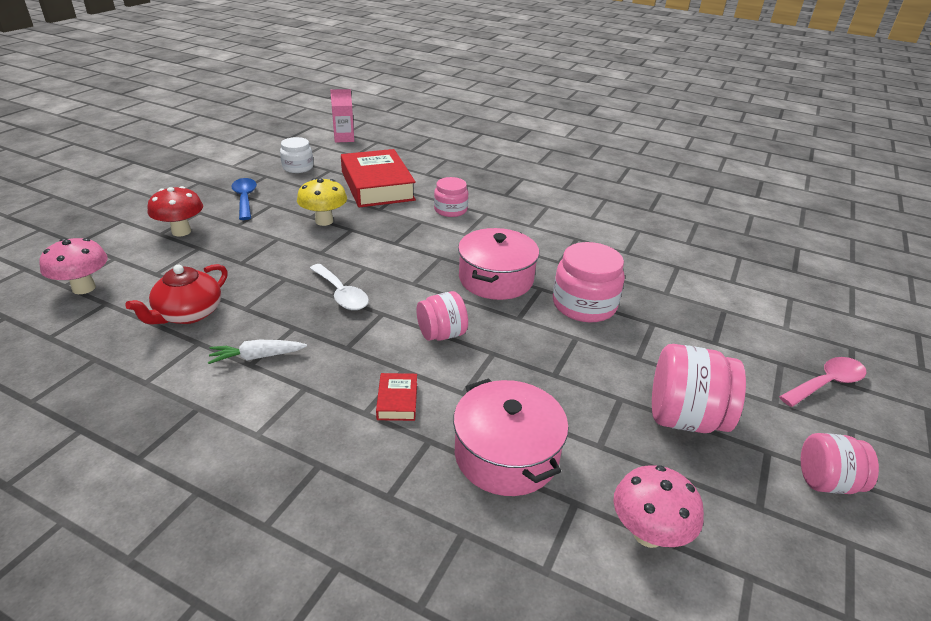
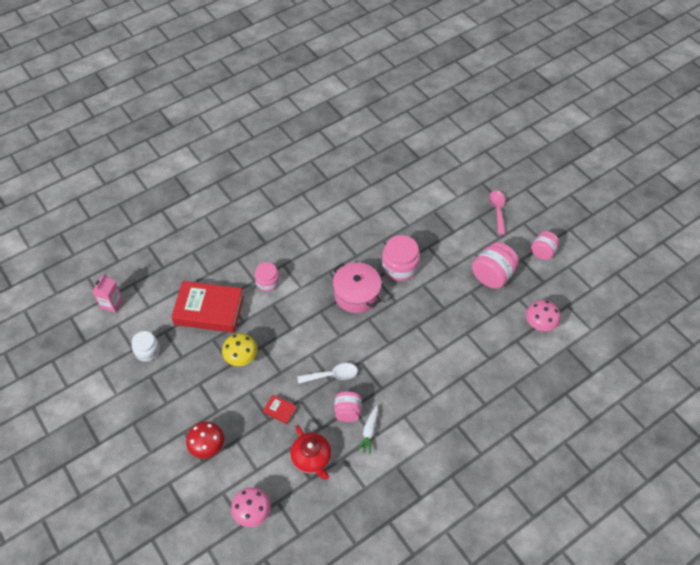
camera: 60 degrees left, 20 degrees up
blue spoon [231,178,257,220] -> none
red book [376,373,417,421] -> red book moved to [263,395,297,424]
pink jar [417,291,468,341] -> pink jar moved to [334,391,362,422]
pink pot [453,378,569,496] -> none

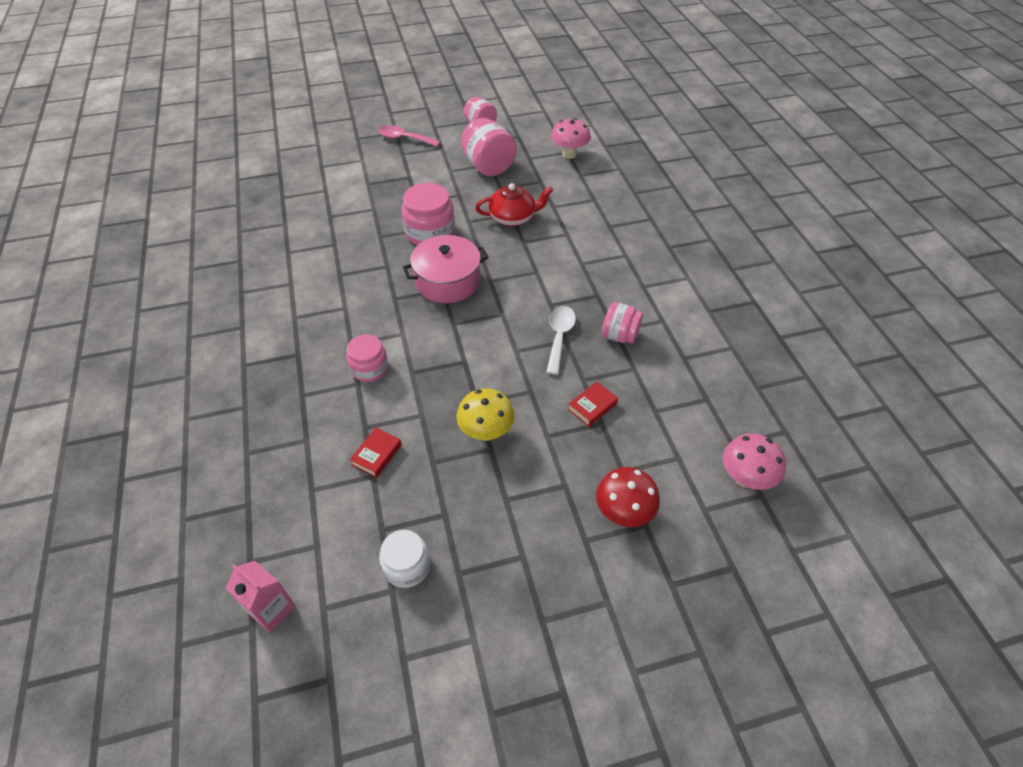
camera: 70 degrees left, 5 degrees down
red book [171,281,244,333] -> red book [350,427,402,478], size x0.41
red teapot [290,425,331,480] -> red teapot moved to [475,183,553,226]
white carrot [357,405,378,455] -> none

